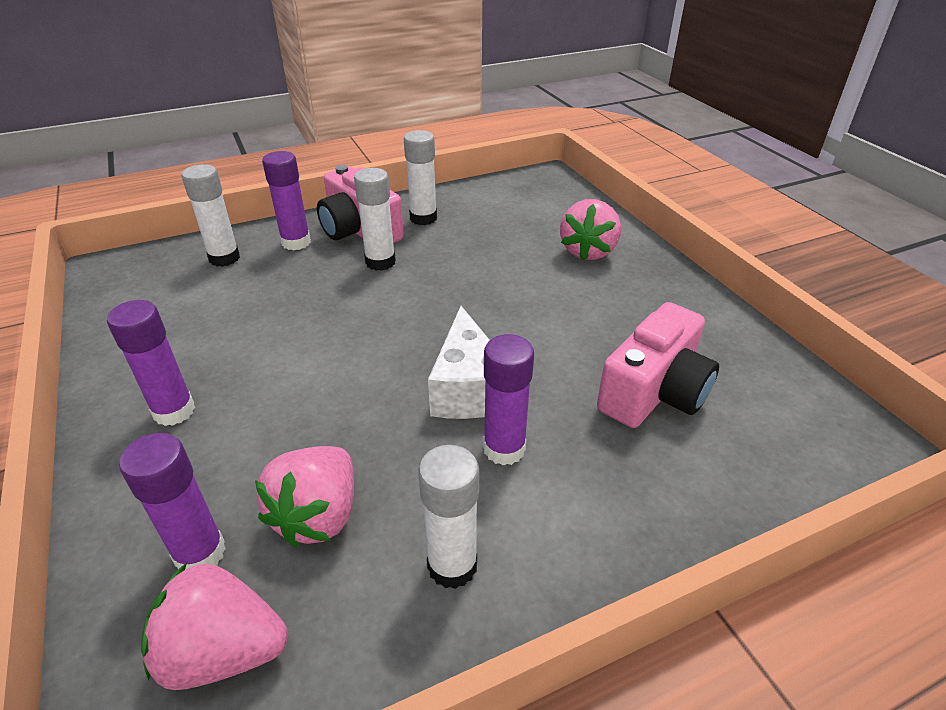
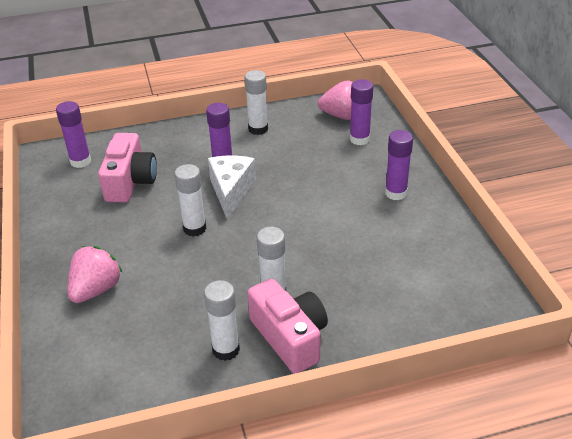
camera: 170 degrees left, 0 degrees up
white glue stick [181,164,240,267] -> white glue stick moved to [174,164,206,237]
pink strawberry [255,446,354,547] -> none
purple glue stick [262,151,311,250] -> purple glue stick moved to [56,101,91,168]
pink camera [597,302,719,428] -> pink camera turned 135 degrees clockwise [98,133,157,202]

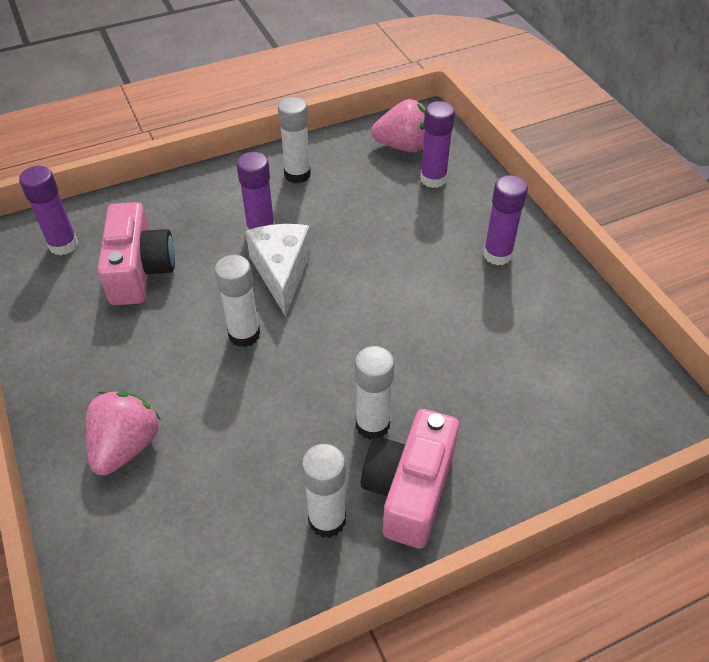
camera: 10 degrees left, 10 degrees up
pink camera [248,279,328,374] -> pink camera turned 120 degrees counterclockwise [361,409,459,549]

